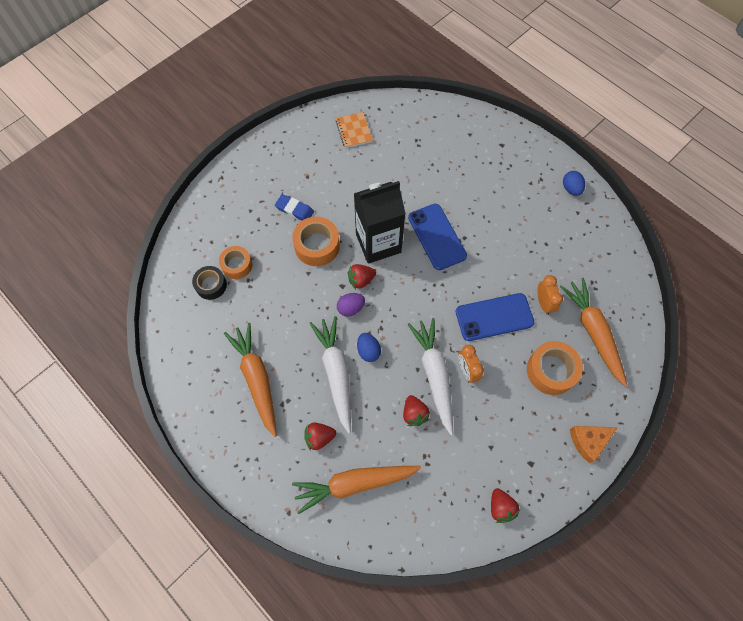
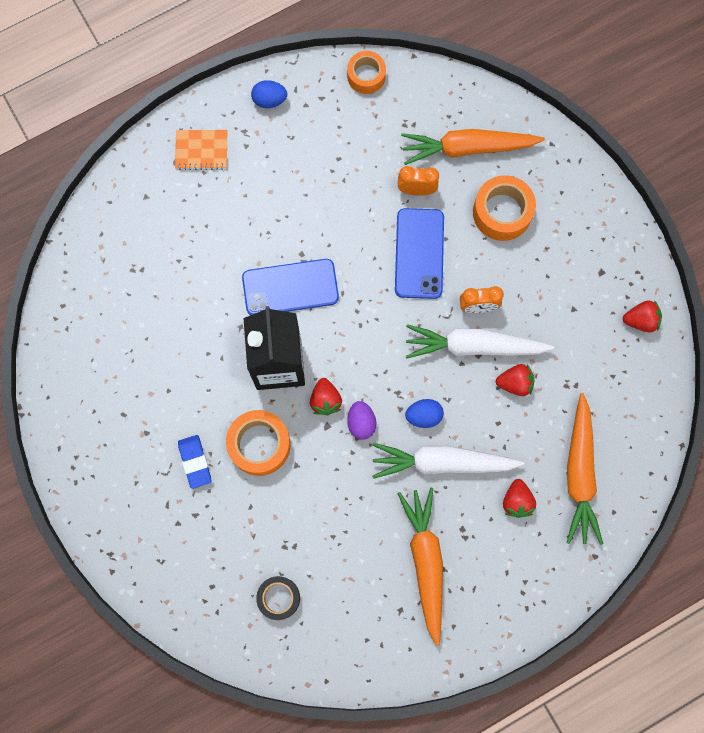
camera: 75 degrees left, 10 degrees up
orange tape [219,246,252,279] -> orange tape moved to [347,51,386,94]
orange carrot [224,323,277,437] -> orange carrot turned 90 degrees clockwise [397,488,443,646]
blue eraser [275,194,314,221] -> blue eraser turned 60 degrees counterclockwise [178,435,211,489]
orange notebook [336,112,373,148] -> orange notebook moved to [175,130,227,170]
orange cheese [570,426,618,463] -> none

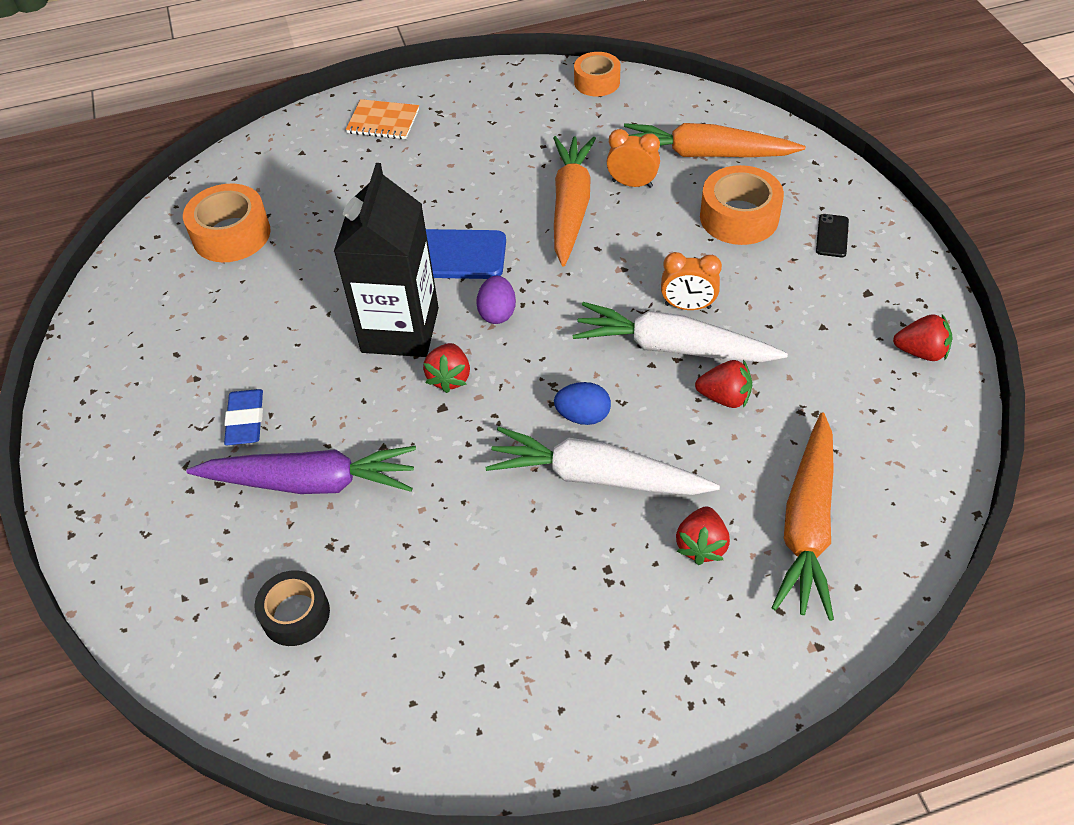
camera: 15 degrees right, 25 degrees down
orange tape [226,410,291,476] -> orange tape moved to [183,184,271,262]
blue egg [251,80,287,108] -> none
purple egg [347,401,376,440] -> purple egg moved to [476,276,516,324]
blue phone [395,208,444,299] -> none
orange carrot [397,488,443,646] -> orange carrot moved to [553,136,596,266]
none -> purple carrot [187,446,416,494]
none -> black phone [816,214,849,257]

